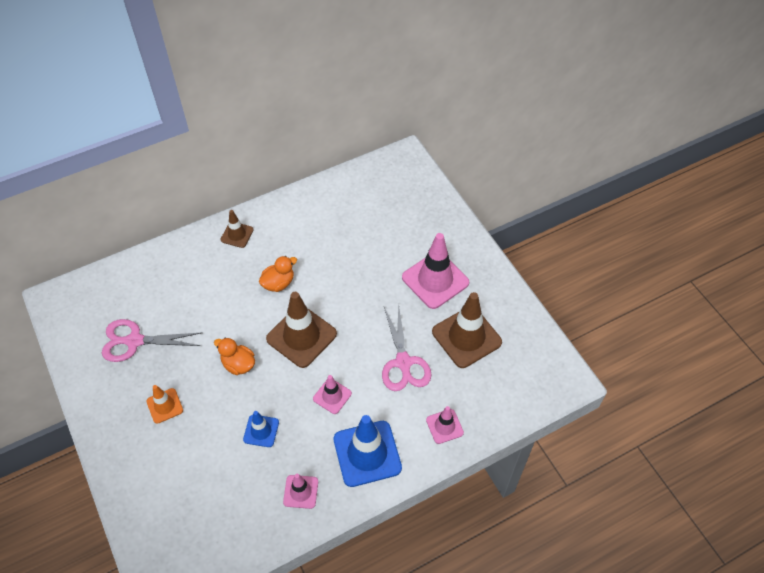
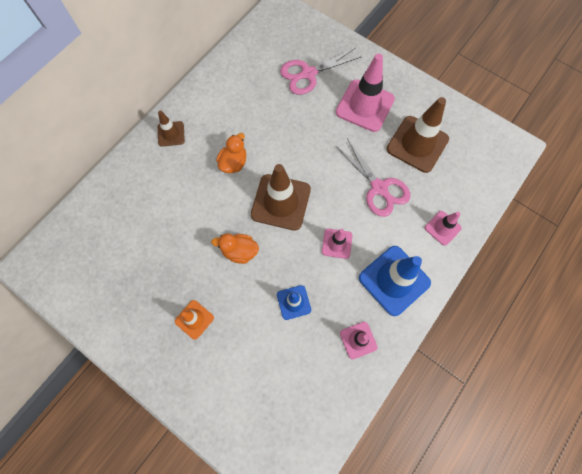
camera: 25 degrees left, 15 degrees up
pink scissors [102,319,201,362] -> pink scissors moved to [280,48,362,95]

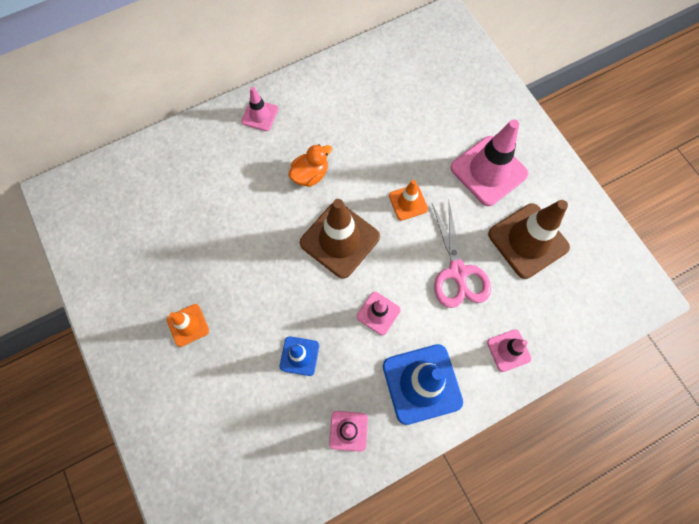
camera: 25 degrees right, 0 degrees up
brown traffic cone [158,110,185,147] -> pink traffic cone [241,87,278,131]
orange duck [211,233,259,264] -> none
pink scissors [280,48,362,95] -> none
none -> orange traffic cone [389,180,428,221]

